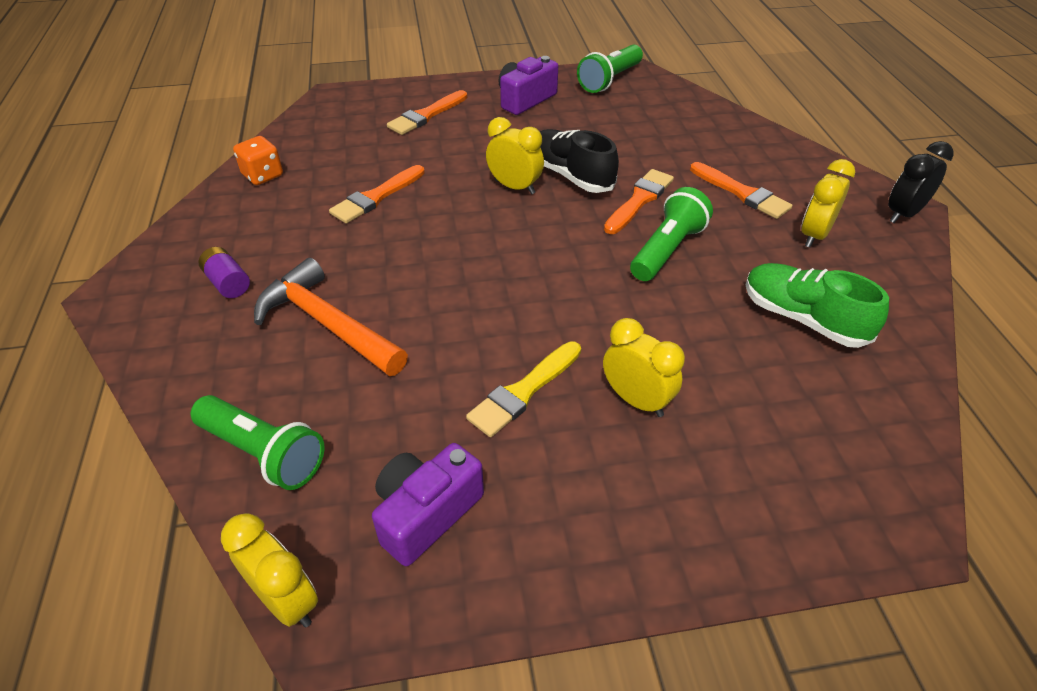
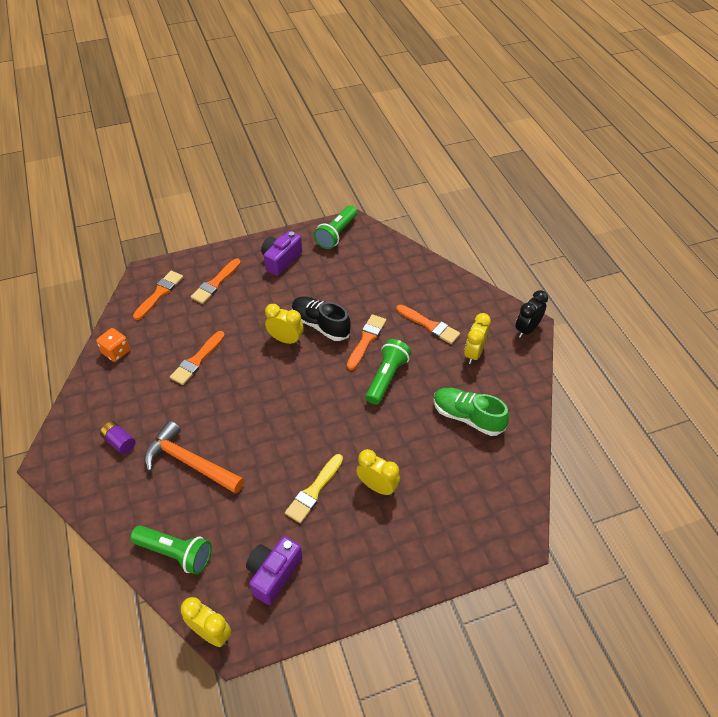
camera: 10 degrees left, 5 degrees up
none -> orange brush [133,271,183,320]

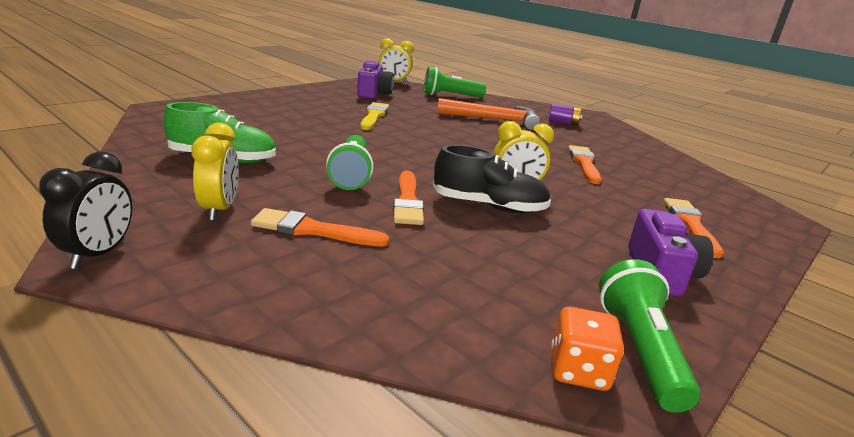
camera: 150 degrees right, 25 degrees down
orange dice [96,328,130,362] -> orange dice moved to [551,307,624,391]
orange brush [133,271,183,320] -> none
yellow clock [356,449,400,496] -> none

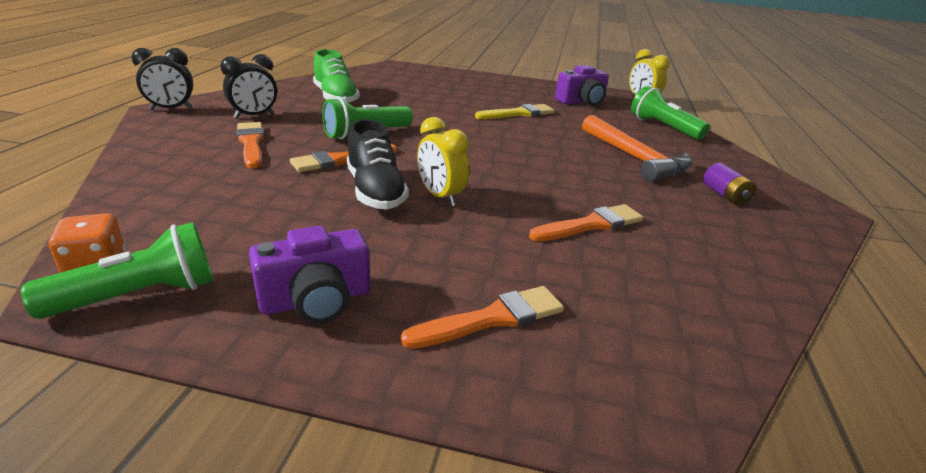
camera: 60 degrees right, 5 degrees up
yellow clock [191,123,239,221] -> black clock [220,54,277,119]

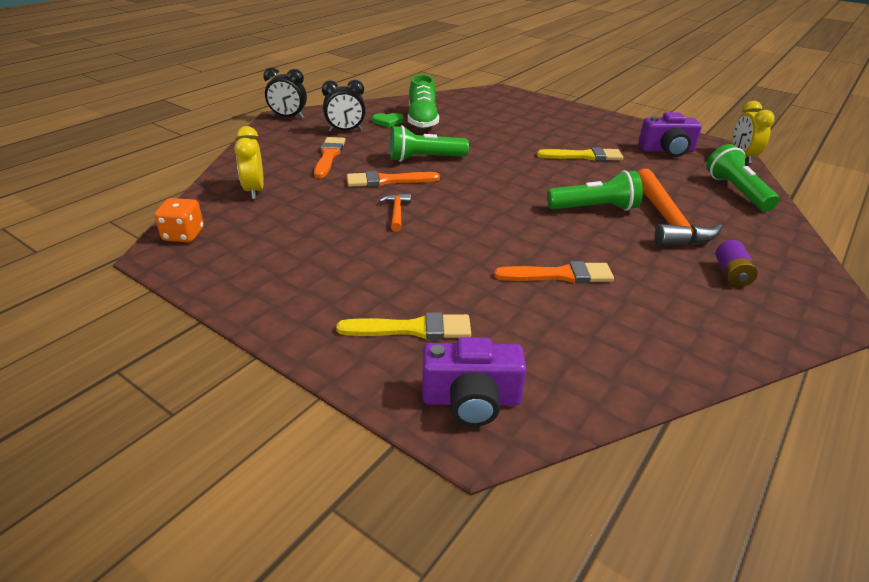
camera: 25 degrees right, 5 degrees up
green flashlight [21,222,213,319] -> green flashlight moved to [547,170,643,211]
purple camera [249,226,370,323] -> purple camera moved to [422,337,527,427]
black shoe [347,119,409,210] -> orange hammer [379,193,411,232]
orange brush [401,286,564,349] -> yellow brush [336,312,471,339]
yellow clock [417,117,469,206] -> yellow clock moved to [234,126,264,199]
none -> green heart [372,113,404,128]

